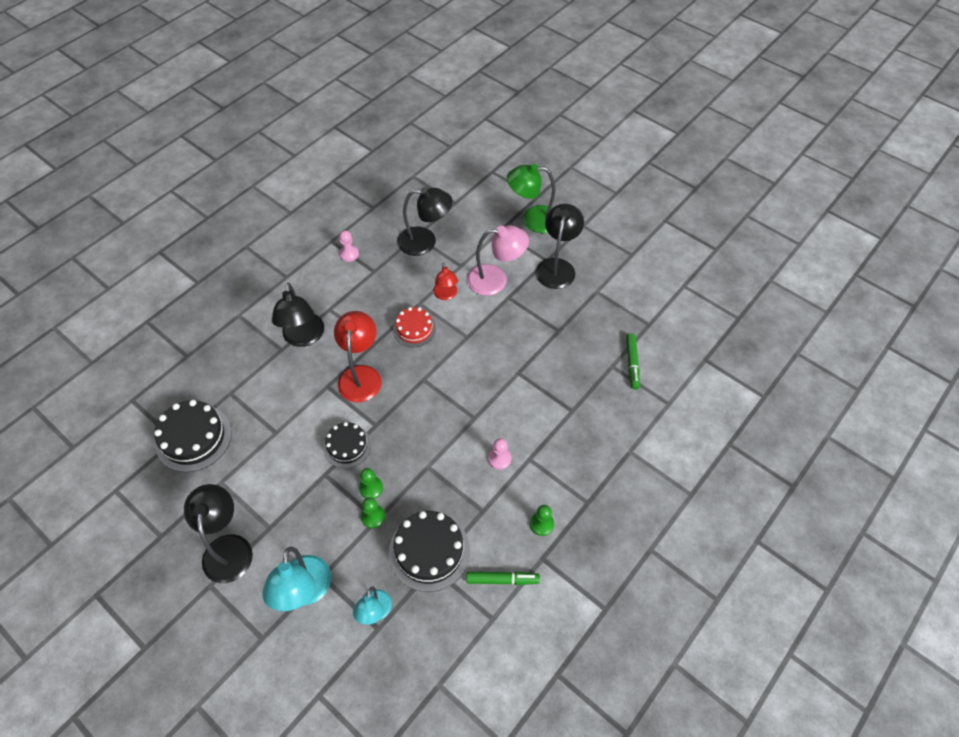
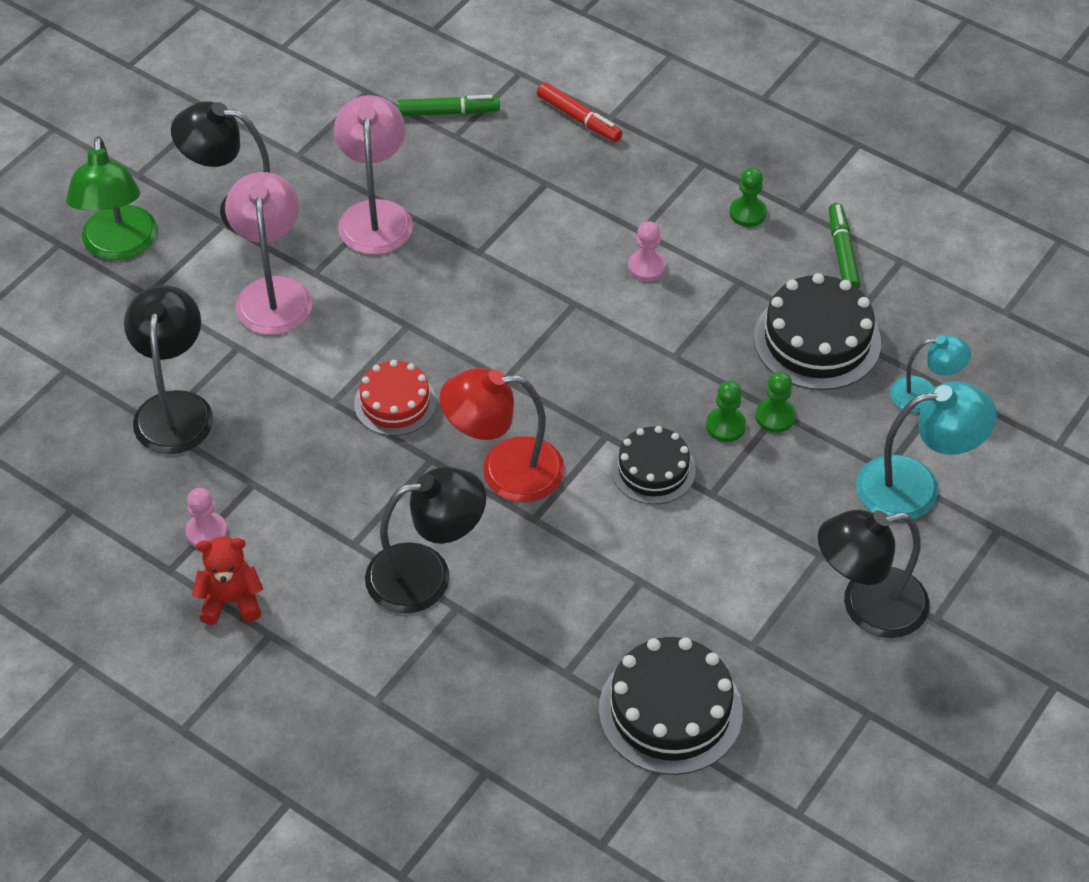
camera: 95 degrees left, 5 degrees down
red lamp [433,263,458,300] -> none
none -> red teddy bear [192,537,263,625]
none -> pink lamp [334,95,413,255]
none -> red marker [537,82,622,142]

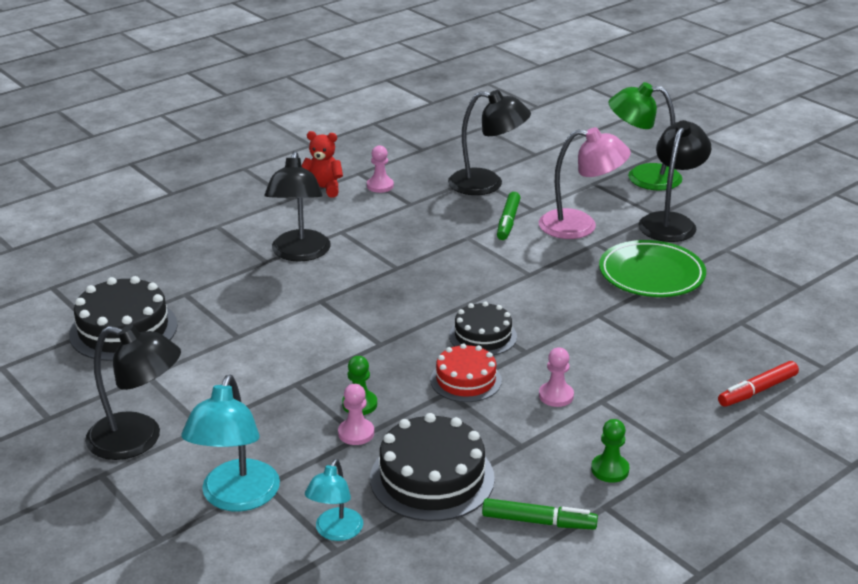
camera: 105 degrees right, 20 degrees down
red teddy bear [192,537,263,625] -> red teddy bear turned 90 degrees counterclockwise [301,131,343,198]
pink lamp [334,95,413,255] -> green plate [599,240,706,297]
red cake [354,360,437,436] -> red cake moved to [430,343,502,402]
green marker [397,95,500,116] -> green marker moved to [497,192,520,240]
red lamp [440,368,565,502] -> none
black cake [611,426,696,504] -> black cake moved to [449,301,517,355]
green pawn [756,371,796,433] -> pink pawn [338,384,374,445]
black lamp [818,510,930,638] -> black lamp turned 105 degrees clockwise [85,324,181,460]

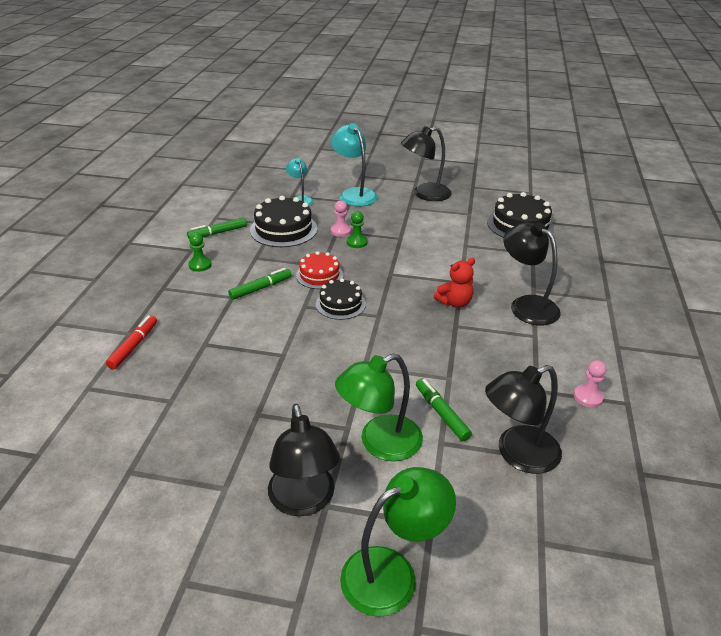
camera: 140 degrees right, 5 degrees up
red teddy bear [301,131,343,198] -> red teddy bear moved to [434,258,475,308]
pink lamp [539,127,631,239] -> green lamp [335,354,423,461]
pink pawn [539,347,574,407] -> green marker [228,268,292,300]
green plate [599,240,706,297] -> none

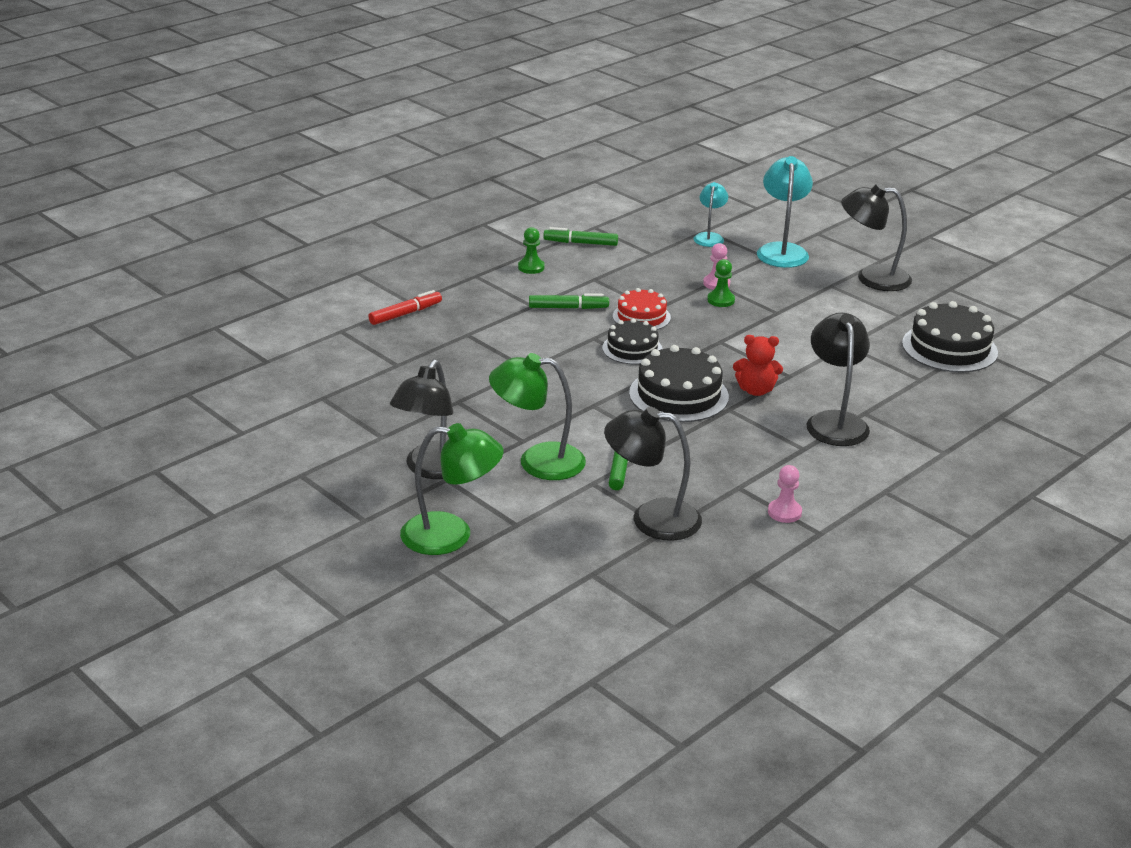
camera: 35 degrees right, 5 degrees down
black cake [250,196,317,247] -> black cake moved to [629,345,729,422]

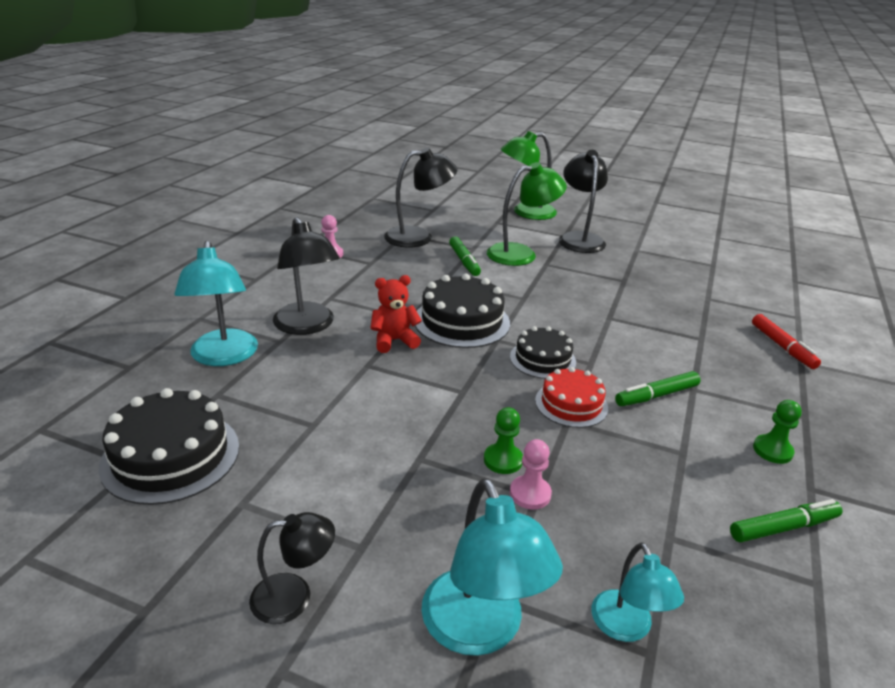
camera: 155 degrees right, 0 degrees up
red marker [368,290,442,325] -> red marker turned 45 degrees counterclockwise [752,314,821,369]
black lamp [841,183,912,291] -> black lamp [249,512,335,624], size x0.60
none -> turquoise lamp [174,241,258,366]

